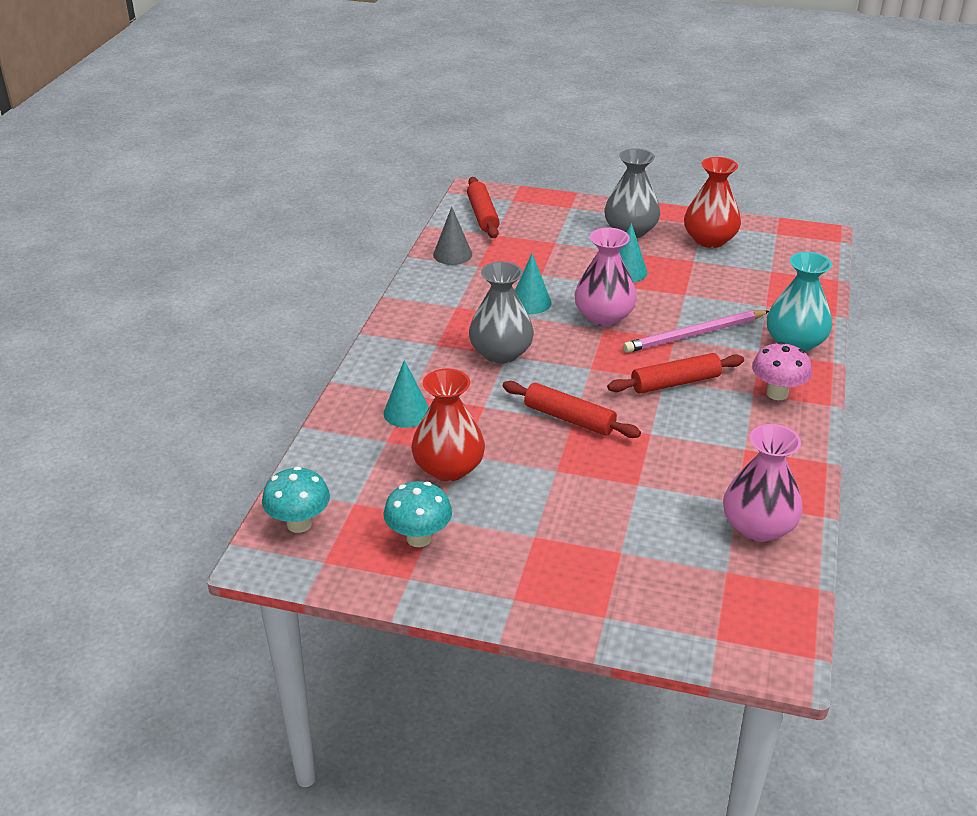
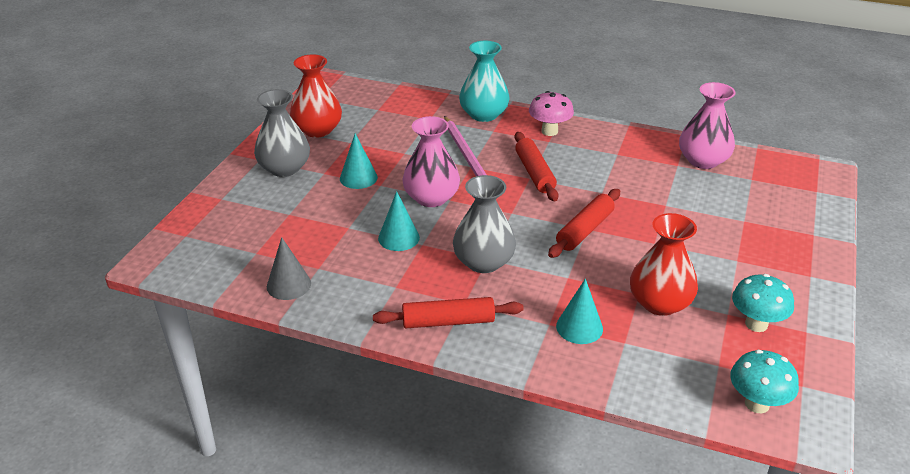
camera: 85 degrees left, 0 degrees up
red rolling pin [467,177,500,238] -> red rolling pin moved to [373,297,524,328]

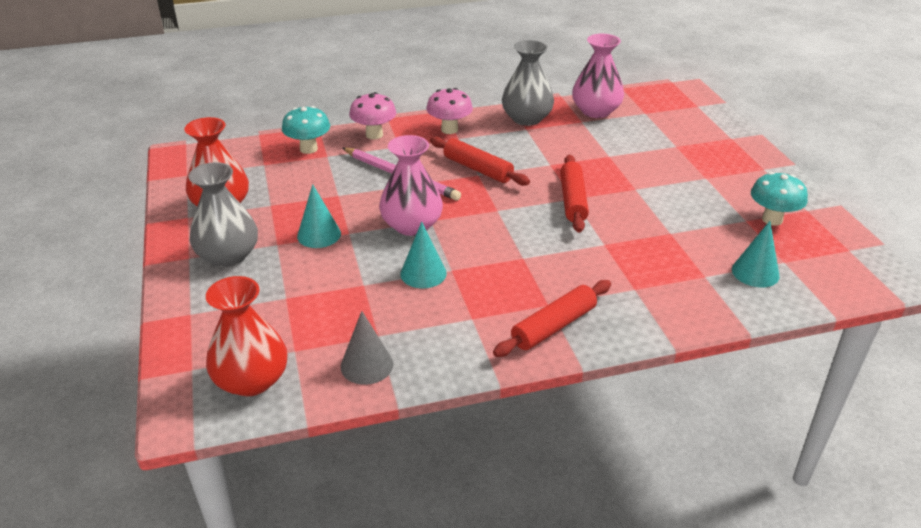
camera: 35 degrees left, 0 degrees up
grey vase [453,175,516,273] -> grey vase moved to [502,40,554,126]
turquoise vase [459,41,510,122] -> pink mushroom [349,92,396,139]
turquoise cone [556,279,603,344] -> turquoise cone moved to [732,221,780,287]
red vase [630,213,698,316] -> red vase moved to [206,276,287,396]
turquoise mushroom [730,350,799,413] -> turquoise mushroom moved to [282,106,330,154]

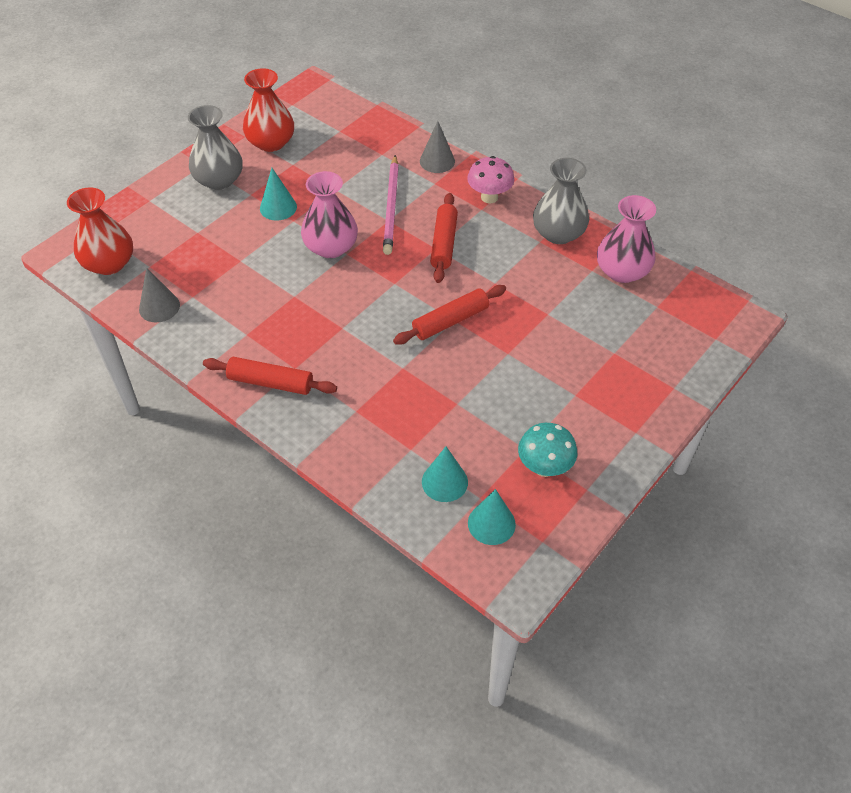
camera: 55 degrees right, 15 degrees up
turquoise mushroom [282,106,330,154] -> none
pink mushroom [349,92,396,139] -> grey cone [420,121,455,173]
turquoise cone [400,222,447,289] -> turquoise cone moved to [468,489,516,545]

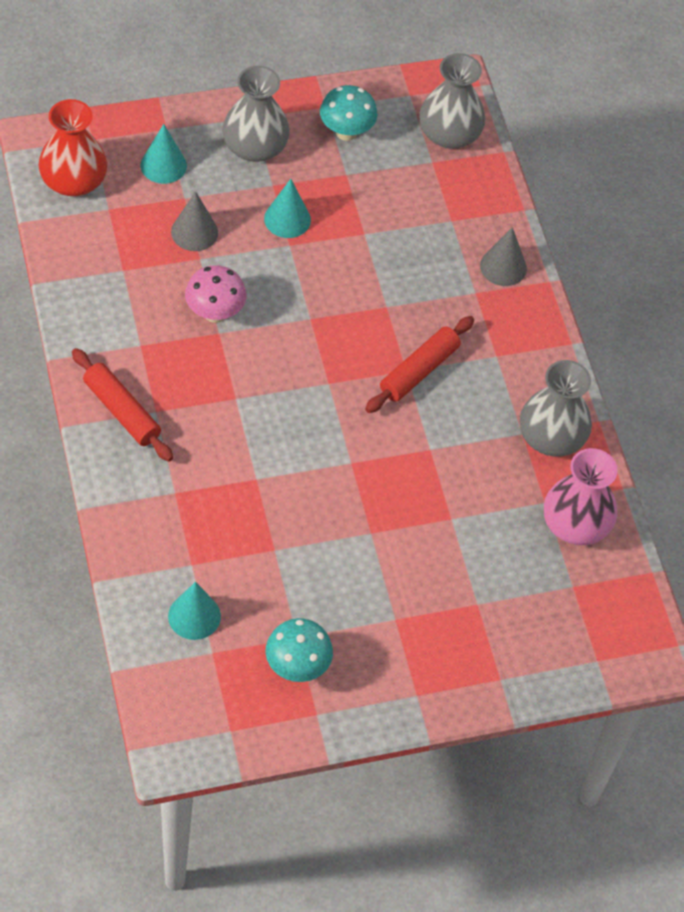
camera: 30 degrees right, 5 degrees up
grey cone [139,268,180,322] -> grey cone moved to [171,191,218,251]
red vase [243,68,294,152] -> turquoise mushroom [320,85,378,141]
pink vase [301,171,358,258] -> none
pink pencil [383,155,399,255] -> none
red rolling pin [393,285,506,345] -> none
pink mushroom [467,156,514,203] -> pink mushroom moved to [185,265,246,323]
turquoise cone [468,489,516,545] -> turquoise cone moved to [140,124,187,184]
none -> grey vase [419,53,485,149]

